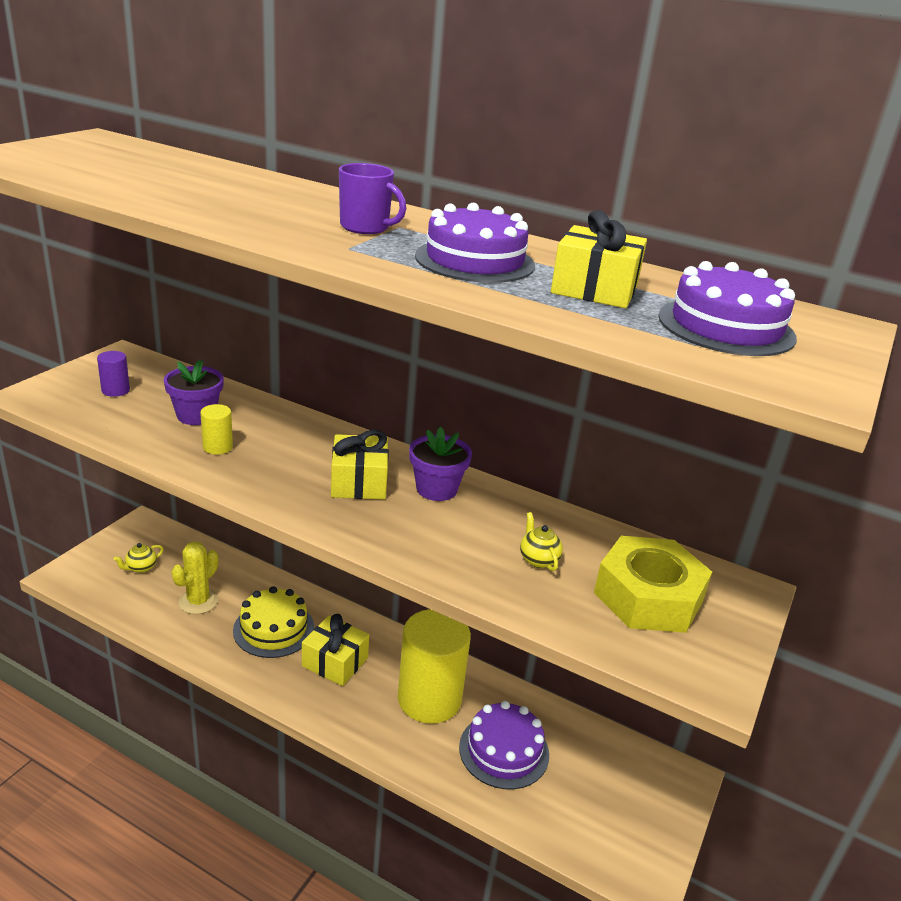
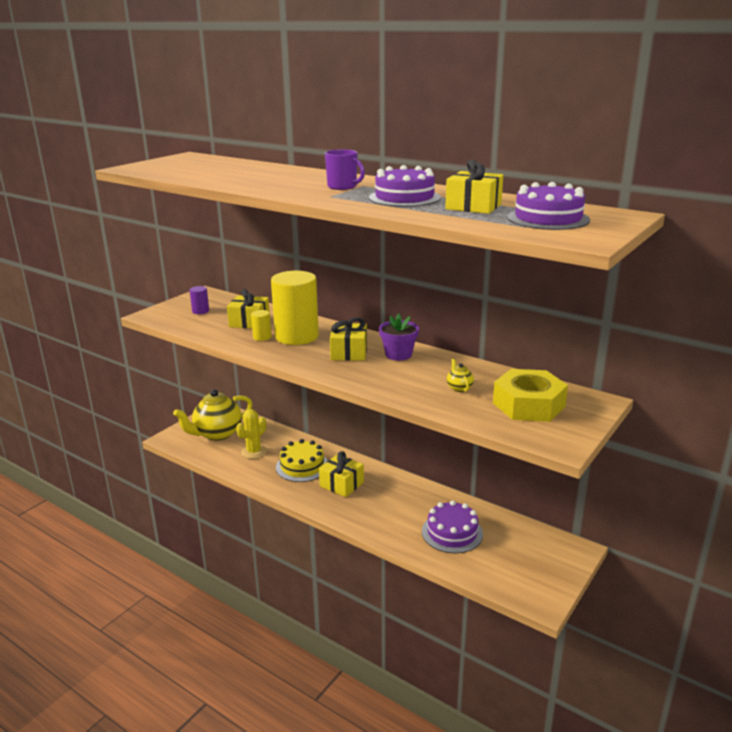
camera: 10 degrees right, 5 degrees down
yellow teapot [114,543,164,573] -> yellow teapot [173,389,252,441], size x2.48
purple flower pot [164,360,224,425] -> yellow gift [227,289,270,329]
yellow cylinder [398,609,471,724] -> yellow cylinder moved to [271,271,319,345]

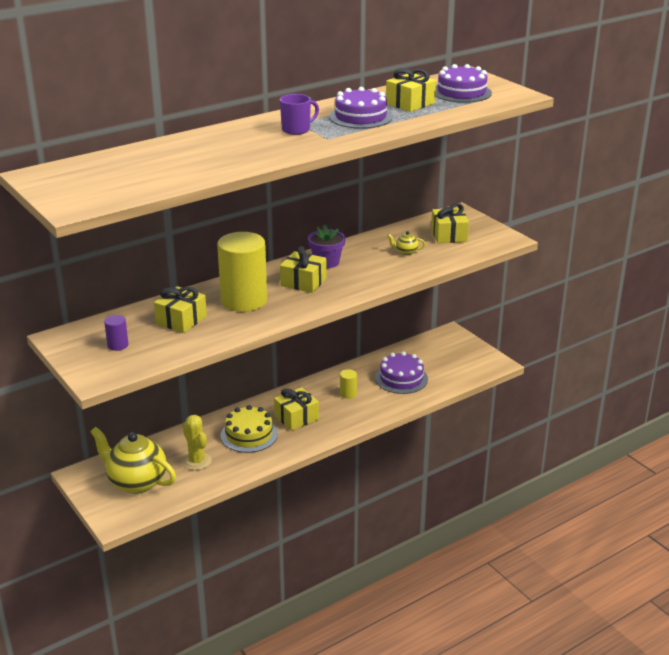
camera: 70 degrees left, 5 degrees up
yellow teapot [173,389,252,441] -> yellow teapot turned 135 degrees clockwise [90,427,176,494]
yellow cylinder [251,310,271,341] -> yellow cylinder moved to [340,369,357,399]
yellow nut [493,369,568,422] -> yellow gift [431,203,469,243]

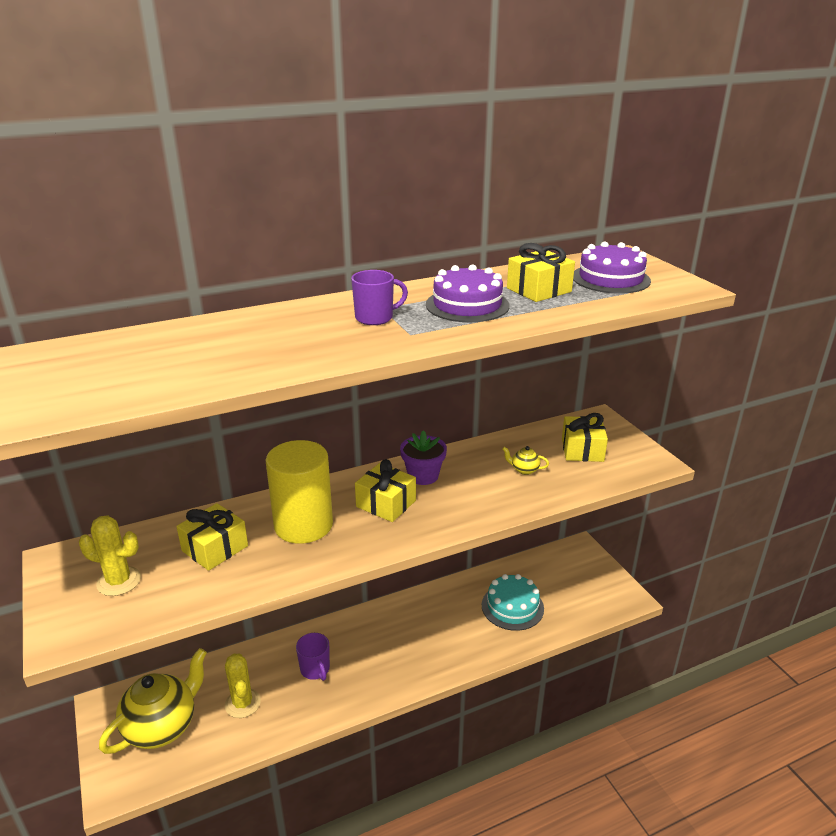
camera: 10 degrees right, 0 degrees up
yellow teapot [90,427,176,494] -> yellow teapot turned 90 degrees clockwise [99,648,207,754]
purple cylinder [104,315,128,351] -> yellow cactus [79,515,141,596]
yellow cake [220,405,278,453] -> purple mug [296,633,330,681]
yellow gift [274,387,319,431] -> none
yellow cylinder [340,369,357,399] -> none
purple cake [375,351,428,394] -> turquoise cake [482,574,544,631]

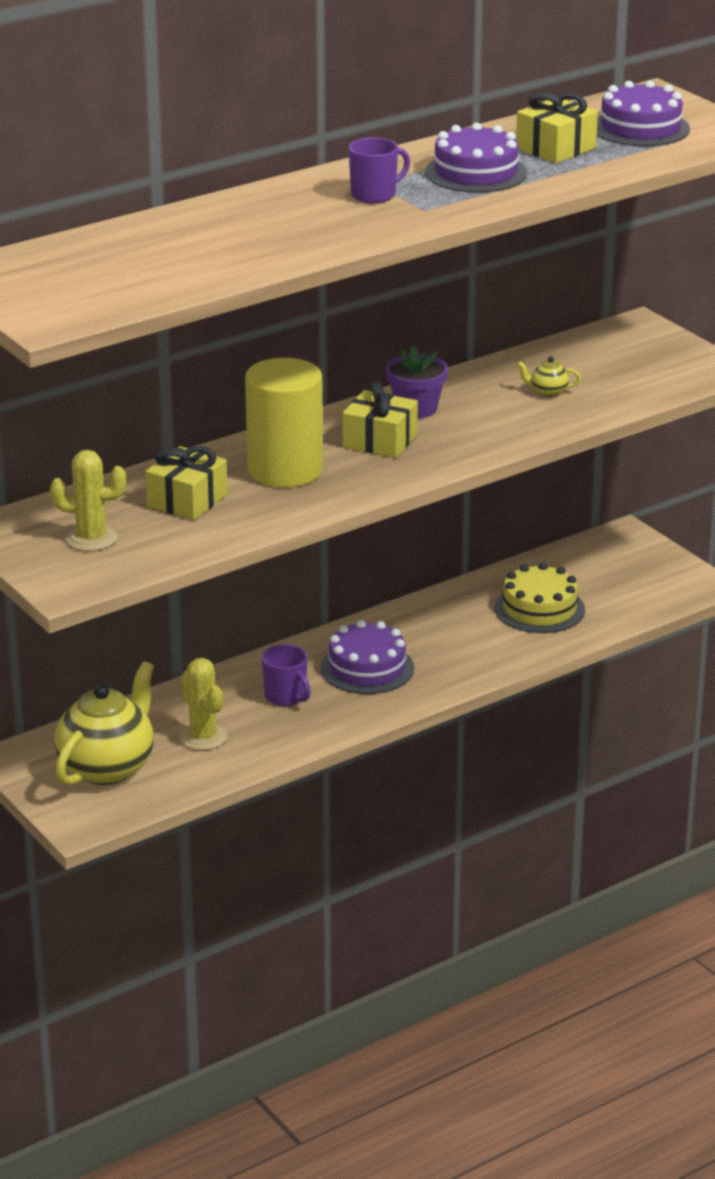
camera: 10 degrees left, 0 degrees up
turquoise cake [482,574,544,631] -> yellow cake [495,563,585,633]
yellow gift [562,413,608,462] -> none
none -> purple cake [320,620,414,694]

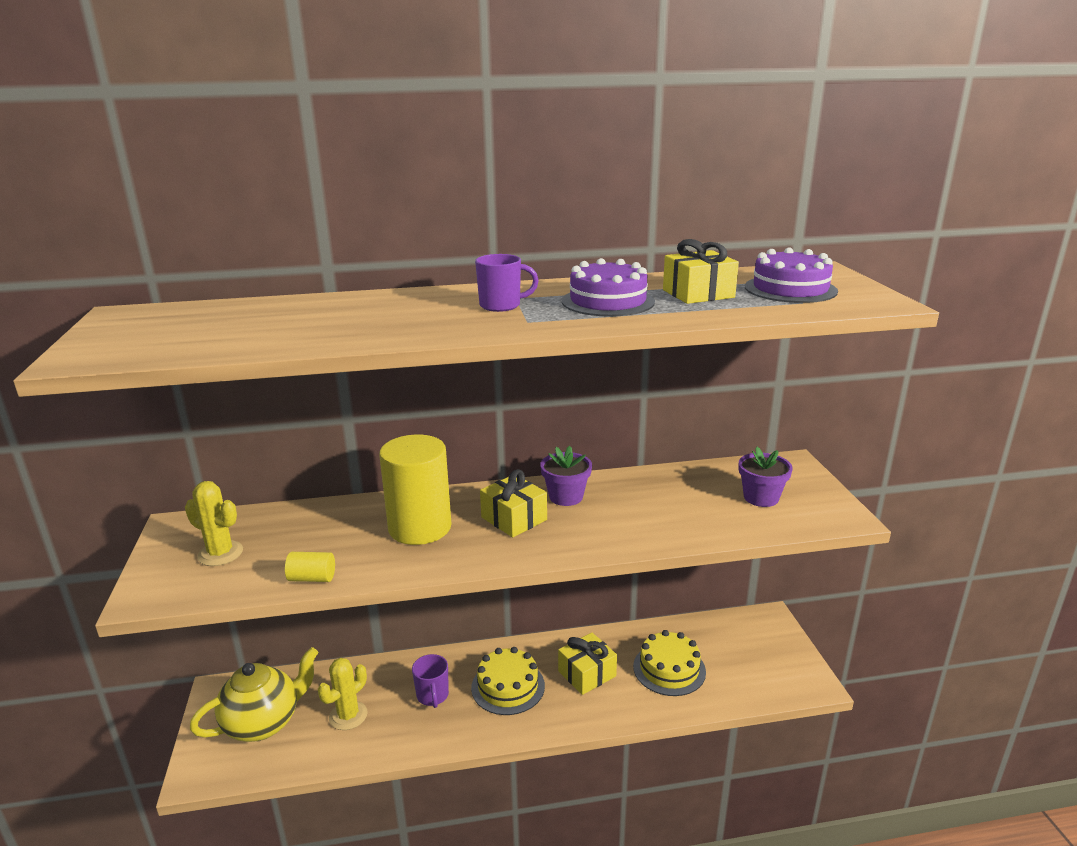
camera: 25 degrees right, 5 degrees down
yellow gift [145,446,227,520] -> yellow gift moved to [558,633,617,695]
yellow cactus [179,658,228,750] -> yellow cactus turned 45 degrees clockwise [318,658,368,730]
purple cake [320,620,414,694] -> yellow cake [471,647,545,715]
yellow teapot [517,357,581,397] -> none
none -> yellow cylinder [285,552,335,582]
none -> purple flower pot [739,447,793,507]

